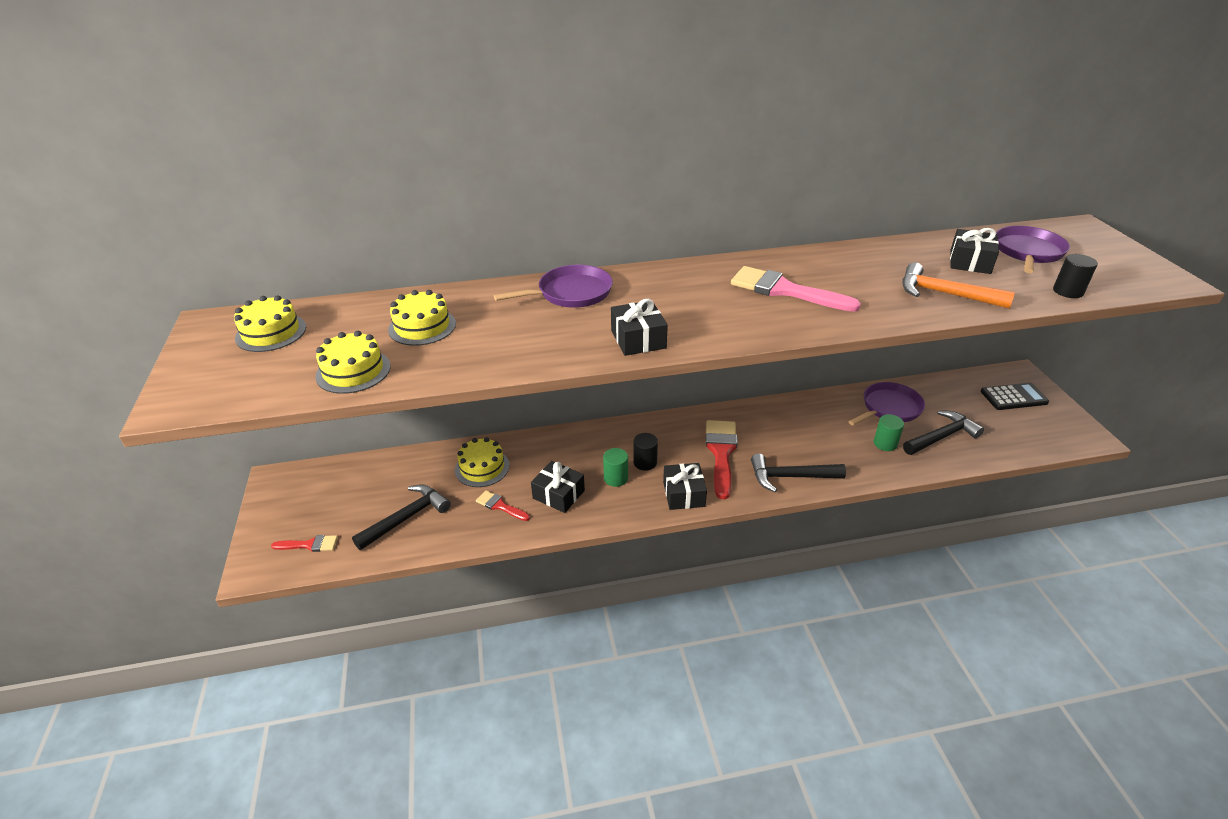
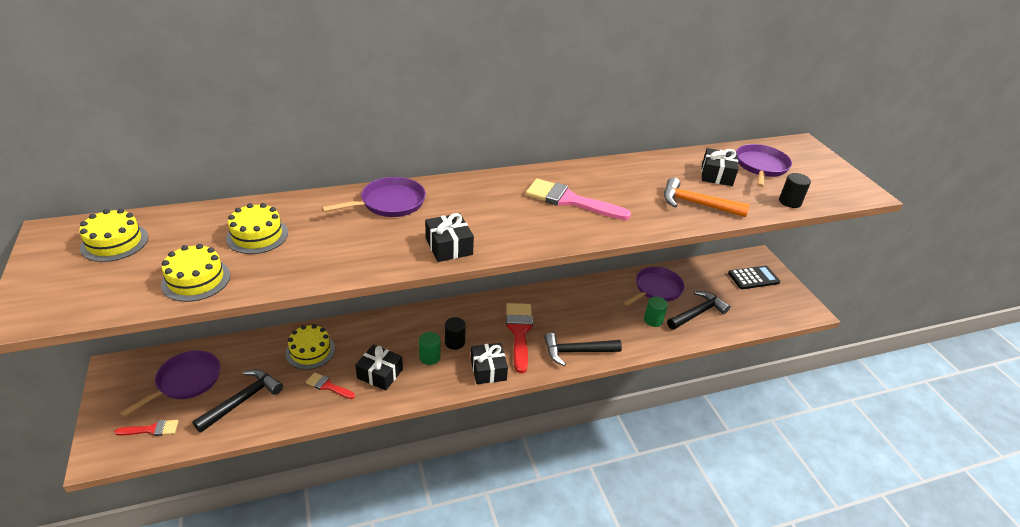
camera: 10 degrees left, 0 degrees up
none -> purple pan [120,351,220,417]

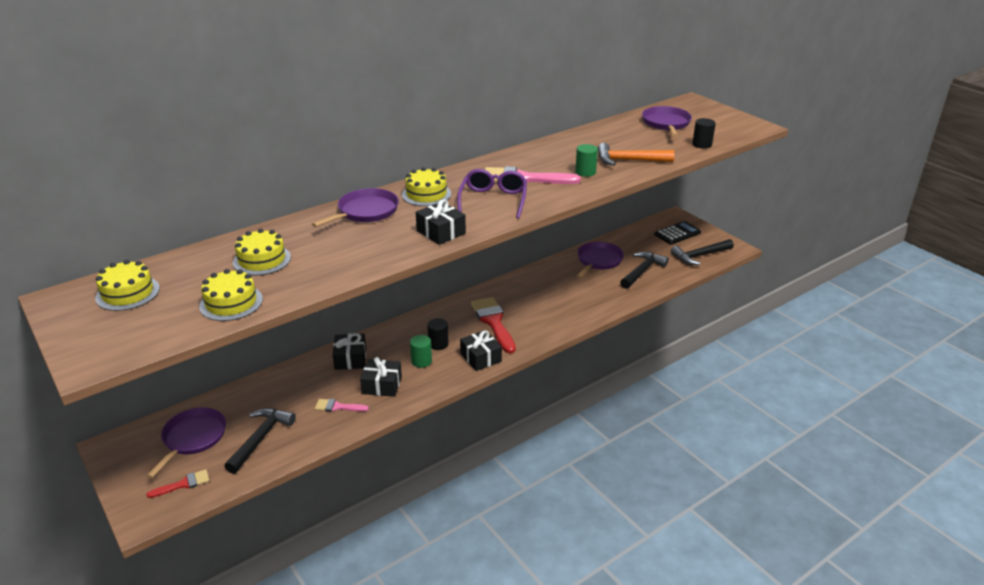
camera: 15 degrees left, 5 degrees down
yellow cake [286,324,335,370] -> yellow cake moved to [402,167,451,206]
red brush [306,372,355,399] -> pink brush [315,399,369,412]
black hammer [544,332,622,366] -> black hammer moved to [671,239,734,265]
green cylinder [644,297,668,327] -> green cylinder moved to [575,144,598,177]
black gift [701,148,738,186] -> black gift moved to [332,333,366,370]
none -> purple glasses [457,169,527,219]

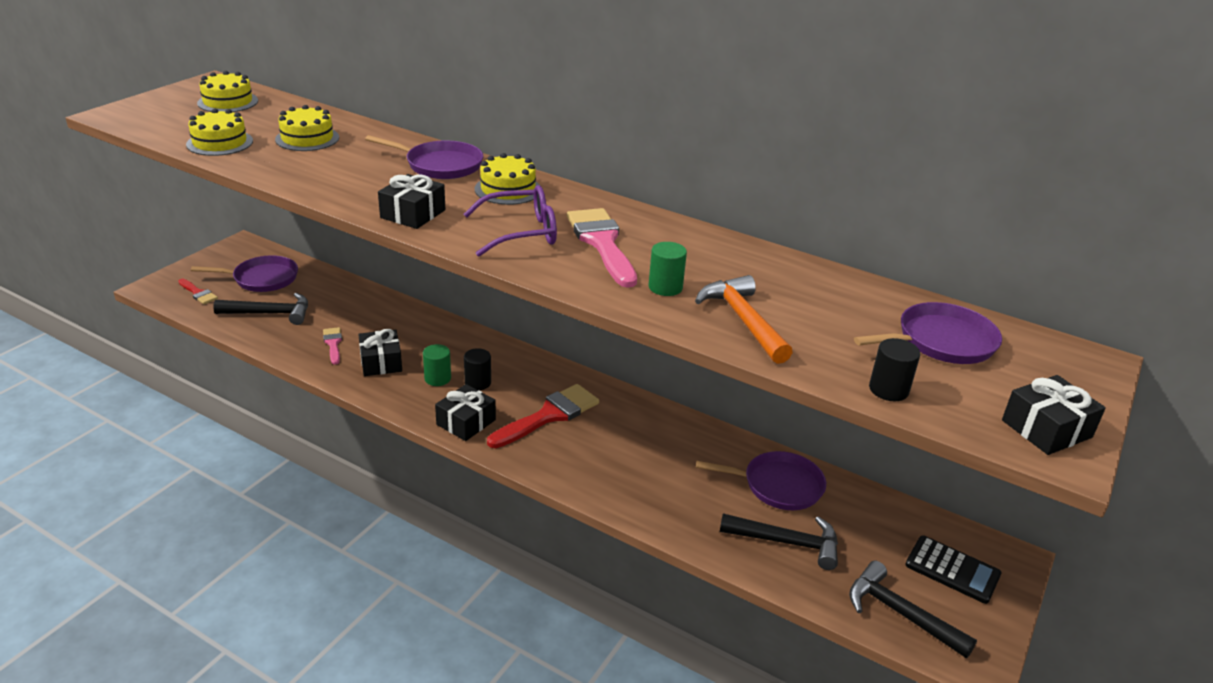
camera: 65 degrees right, 0 degrees up
black gift [332,333,366,370] -> black gift moved to [1002,375,1106,455]

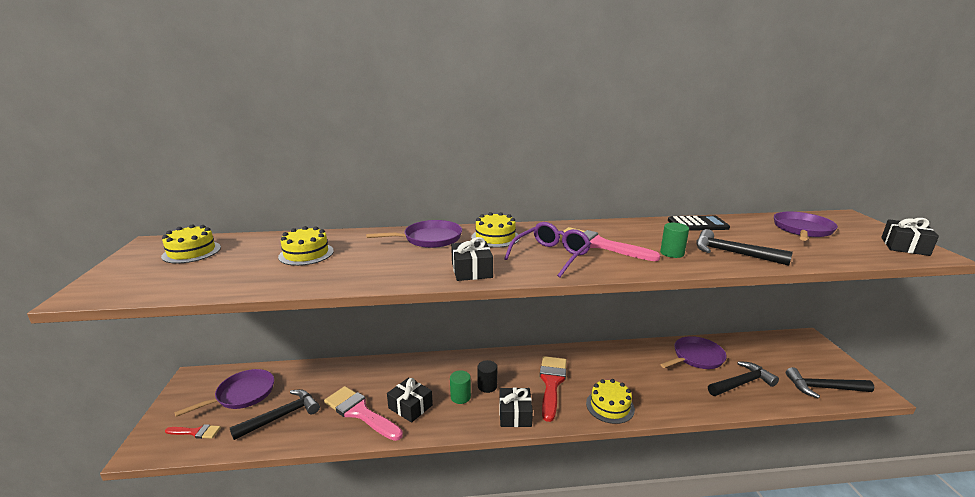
camera: 35 degrees left, 10 degrees down
yellow cake [186,109,253,156] -> yellow cake moved to [586,379,635,424]
pink brush [323,327,342,365] -> pink brush [324,386,403,441], size x1.93
orange hammer [695,275,793,364] -> black hammer [696,229,793,266]
black cylinder [869,338,920,401] -> none
black calculator [905,536,1002,604] -> black calculator moved to [668,216,730,231]

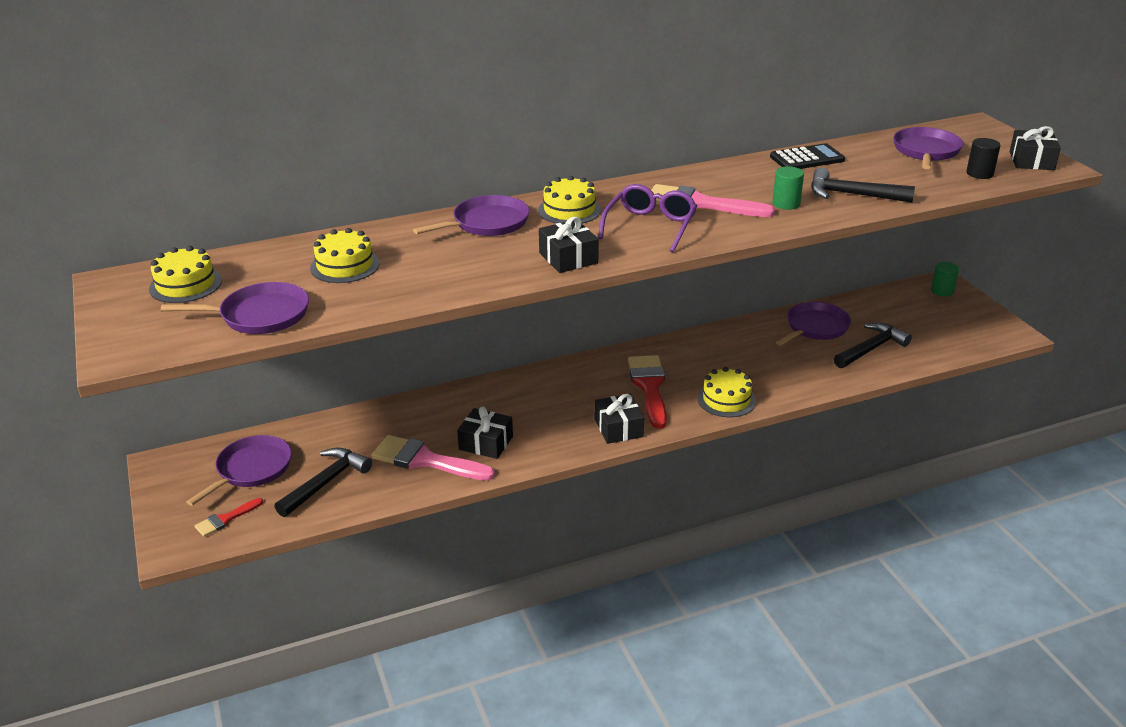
camera: 15 degrees left, 10 degrees up
red brush [165,424,221,439] -> red brush turned 150 degrees clockwise [195,498,263,537]
green cylinder [450,370,471,404] -> green cylinder moved to [931,262,959,297]
black cylinder [477,360,498,393] -> black cylinder moved to [966,138,1000,179]
black hammer [786,367,874,399] -> none
none -> purple pan [161,282,309,334]

